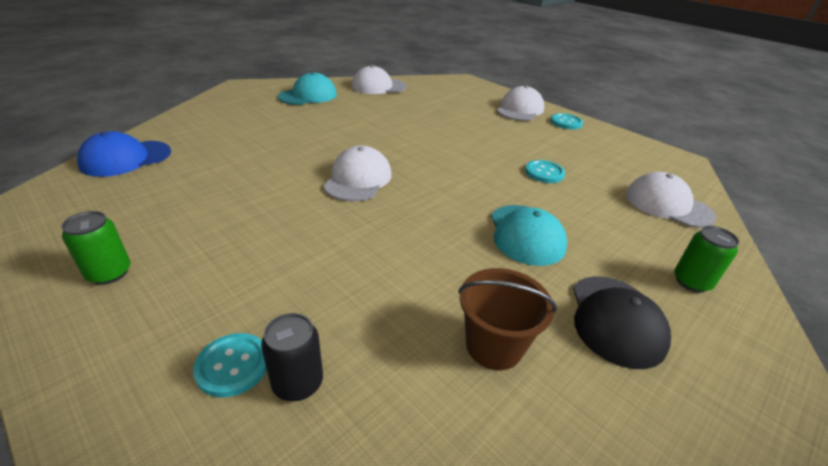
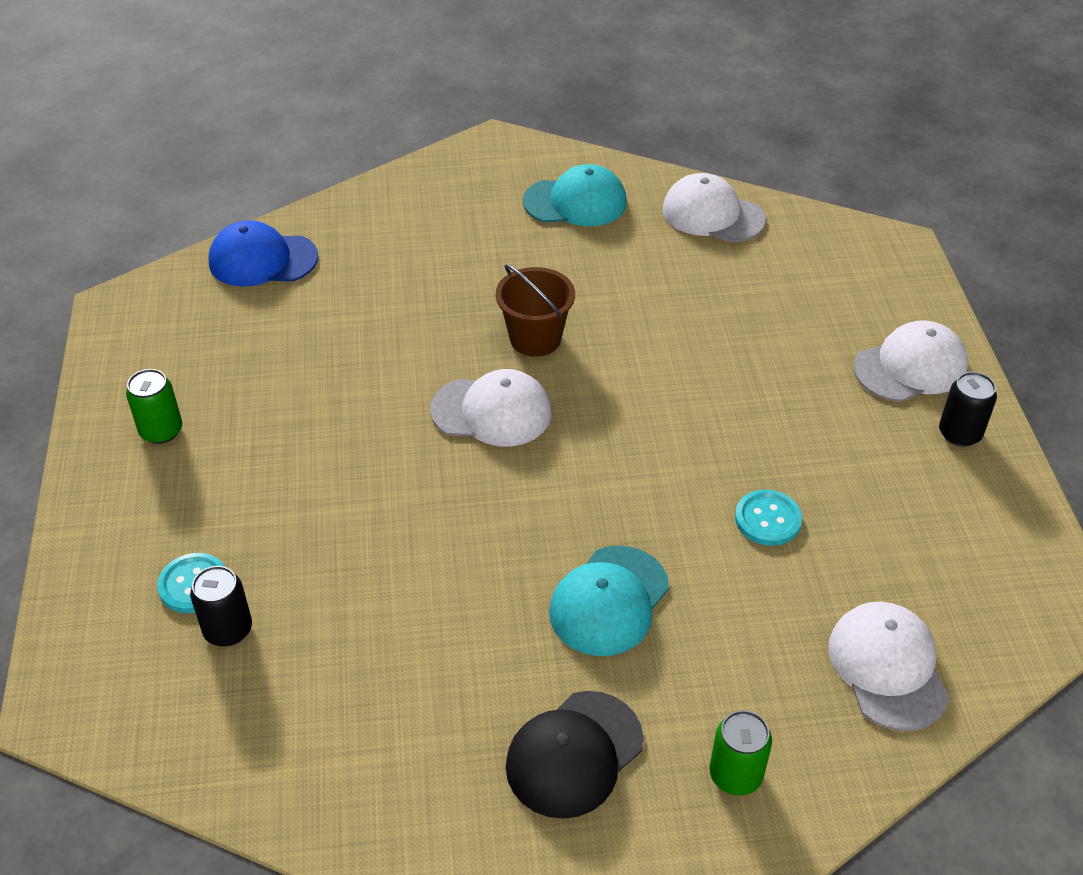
camera: 40 degrees right, 10 degrees up
white cap [323,146,392,201] -> white cap turned 45 degrees clockwise [430,369,552,447]
brown bucket [458,268,557,370] -> brown bucket moved to [496,264,575,357]
turquoise button [551,113,583,129] -> black can [939,372,997,447]

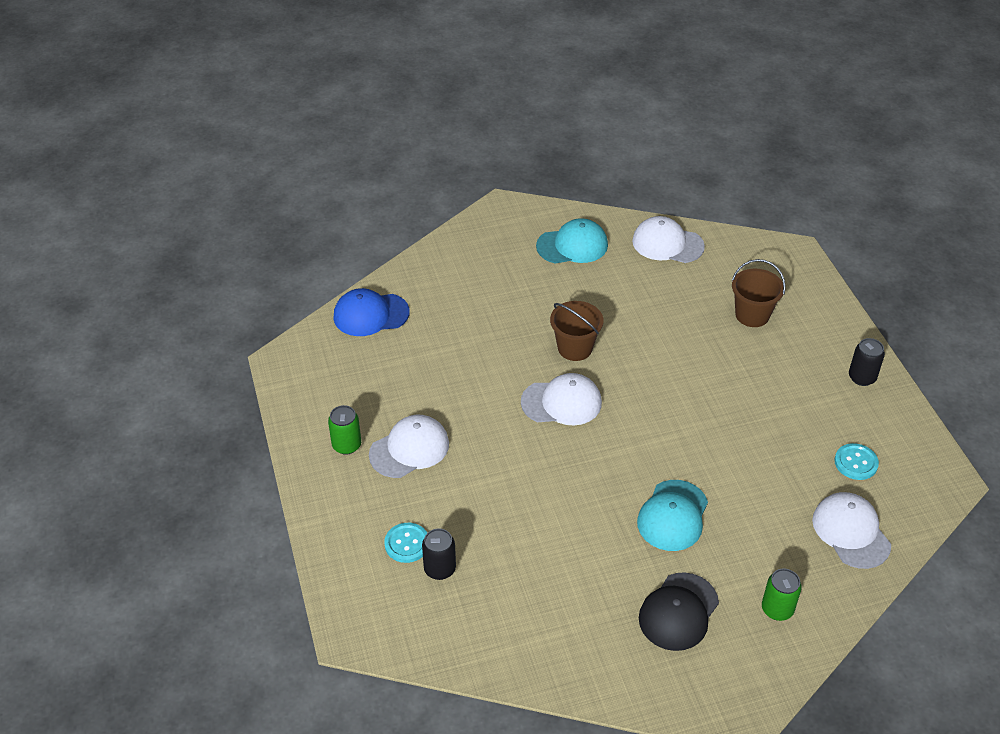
camera: 10 degrees left, 0 degrees up
turquoise button [735,490,802,546] -> turquoise button moved to [834,443,879,480]
white cap [853,320,968,402] -> white cap moved to [369,415,449,478]
none -> brown bucket [732,259,786,327]

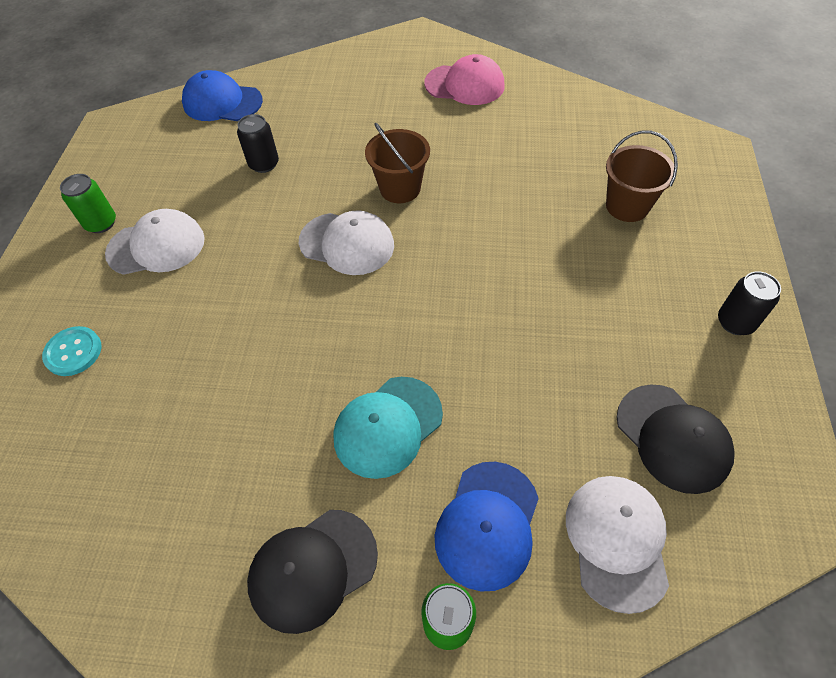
camera: 25 degrees right, 10 degrees up
black can [422,528,456,580] -> black can moved to [237,114,279,173]
turquoise cap [536,218,608,264] -> pink cap [424,54,505,105]
white cap [632,216,705,263] -> none
turquoise button [834,443,879,480] -> black cap [617,384,735,494]
none -> blue cap [435,462,539,591]

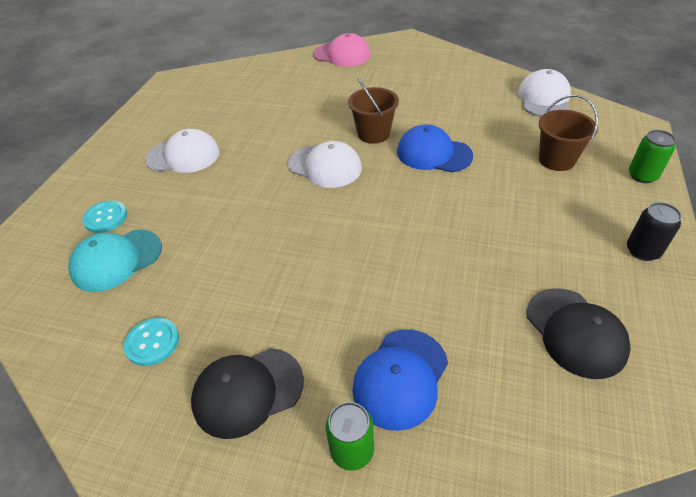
camera: 10 degrees right, 10 degrees down
green can [60,174,116,233] -> green can moved to [629,130,676,183]
blue cap [182,70,263,121] -> blue cap moved to [397,124,473,172]
black can [237,114,279,173] -> none
turquoise cap [333,377,443,479] -> turquoise cap moved to [69,230,162,292]
pink cap [424,54,505,105] -> pink cap moved to [313,33,371,67]
white cap [566,476,669,614] -> white cap moved to [518,69,571,117]
none -> turquoise button [124,318,179,366]

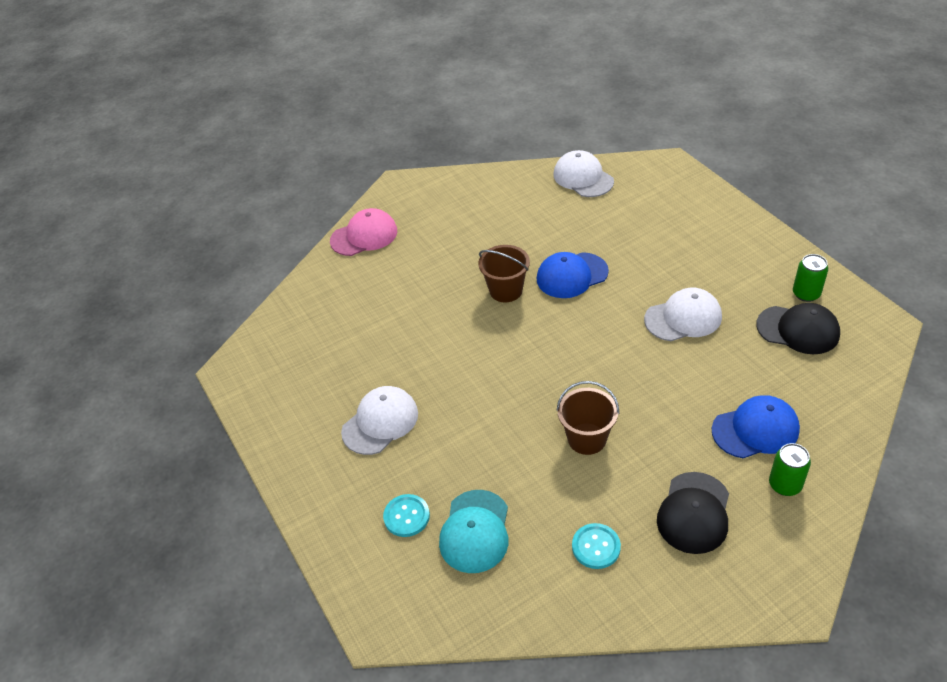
camera: 45 degrees left, 0 degrees up
white cap [288,141,362,188] -> white cap moved to [644,288,722,341]
blue cap [352,329,448,431] -> blue cap turned 90 degrees counterclockwise [712,395,800,458]
brown bucket [539,95,598,171] -> brown bucket moved to [556,381,619,455]
black can [627,202,682,261] -> none
green can [629,130,676,183] -> green can moved to [793,254,828,302]

